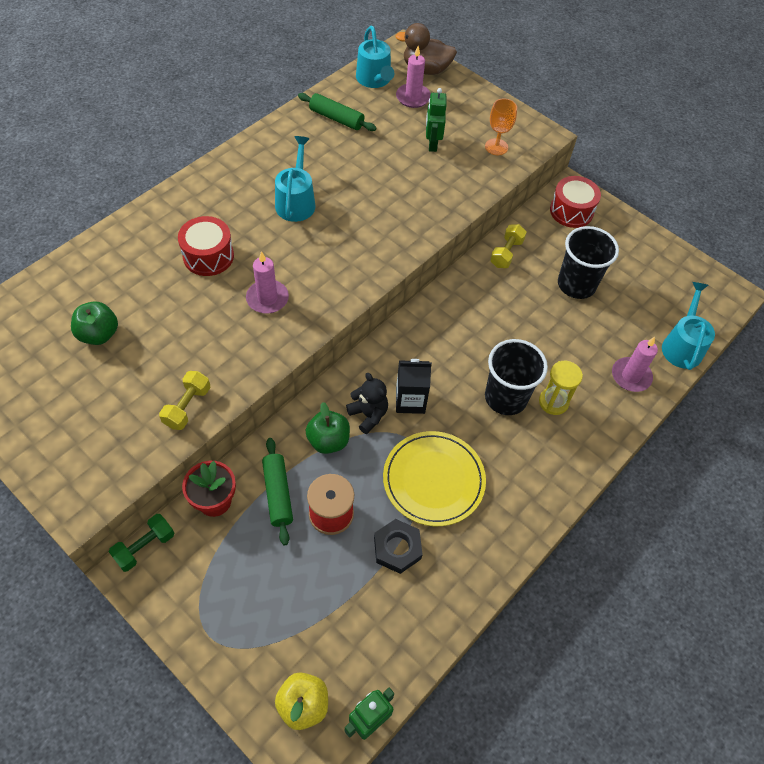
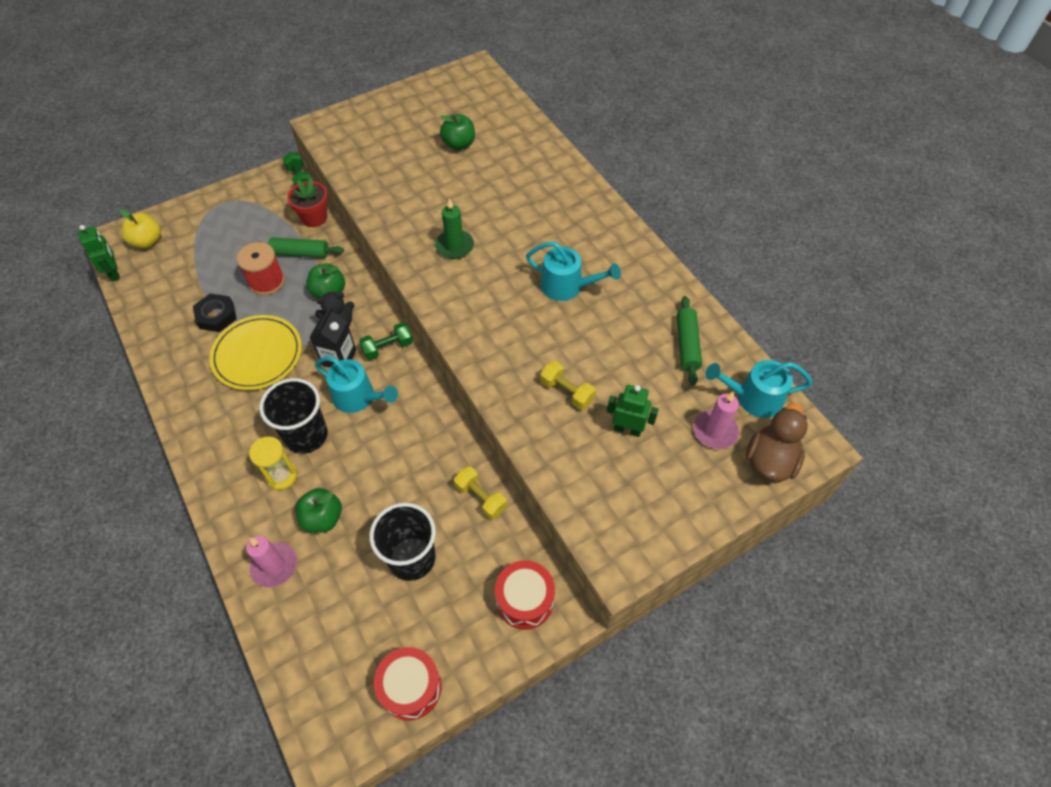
camera: 110 degrees right, 0 degrees up
yellow dumbbell [159,371,210,430] -> yellow dumbbell moved to [540,361,596,410]
red drum [178,216,234,276] -> red drum moved to [374,647,442,720]
pink candle [246,251,289,314] -> green candle [435,198,474,259]
green rolling pin [298,93,377,131] -> green rolling pin turned 45 degrees counterclockwise [677,296,702,385]
orange goblet [485,98,517,155] -> none
turquoise watering can [662,282,715,370] -> turquoise watering can moved to [315,356,398,413]
none -> green apple [295,488,342,533]
none -> green dumbbell [359,322,413,360]

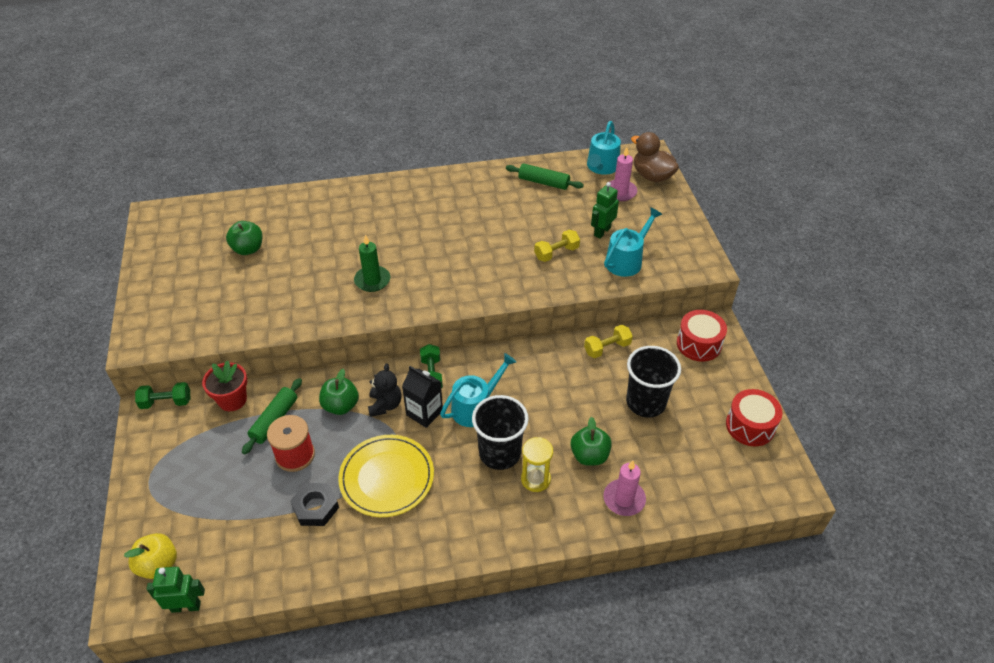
camera: 70 degrees left, 10 degrees down
turquoise watering can [526,241,621,301] -> turquoise watering can moved to [604,207,662,277]

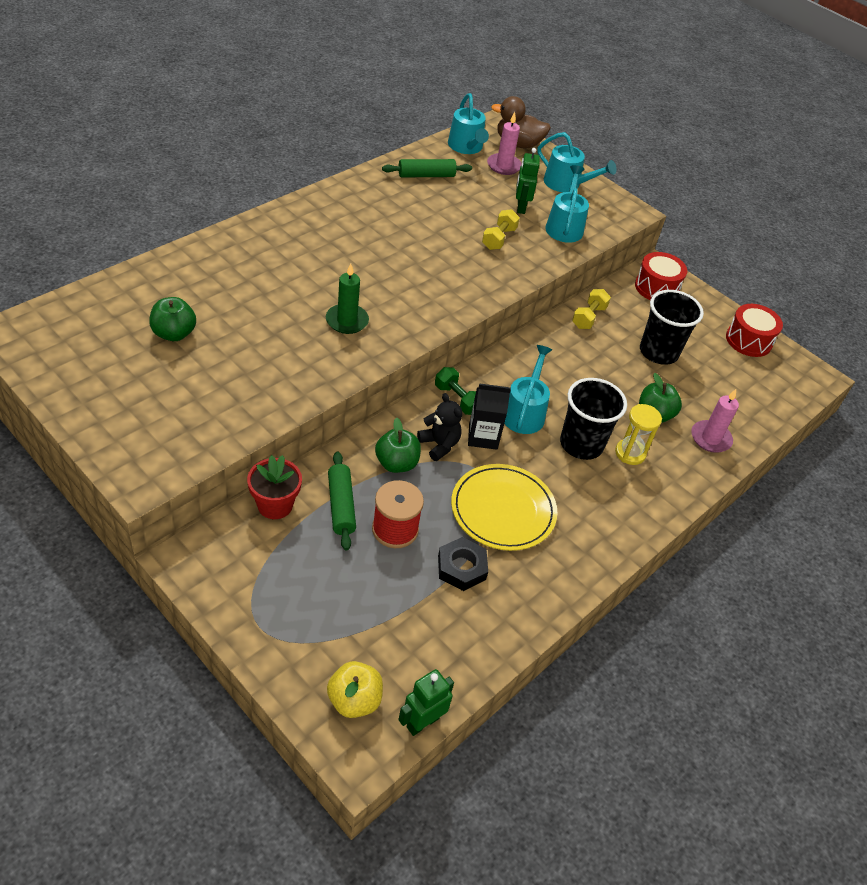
camera: 40 degrees left, 0 degrees up
green dumbbell [135,382,190,409] -> none
none -> turquoise watering can [538,132,617,192]

